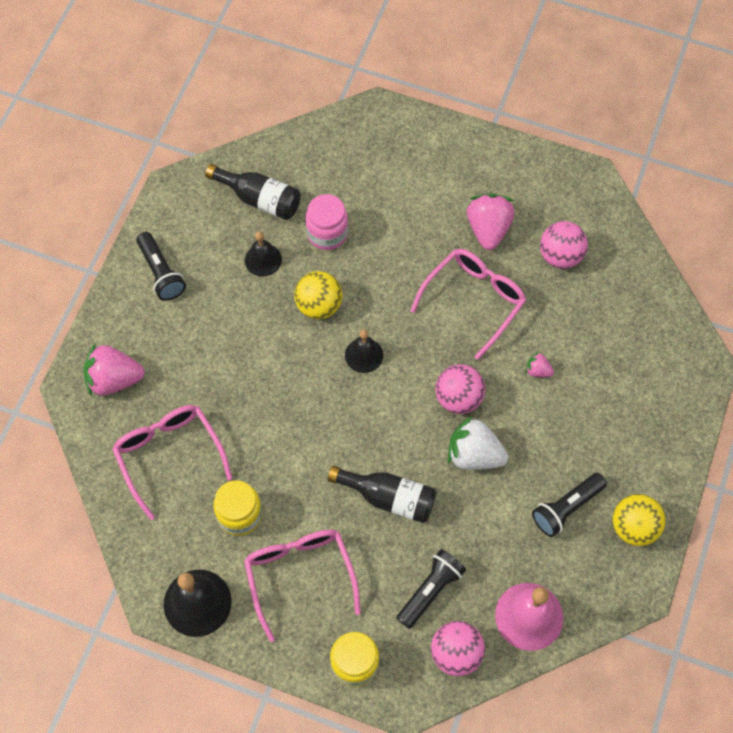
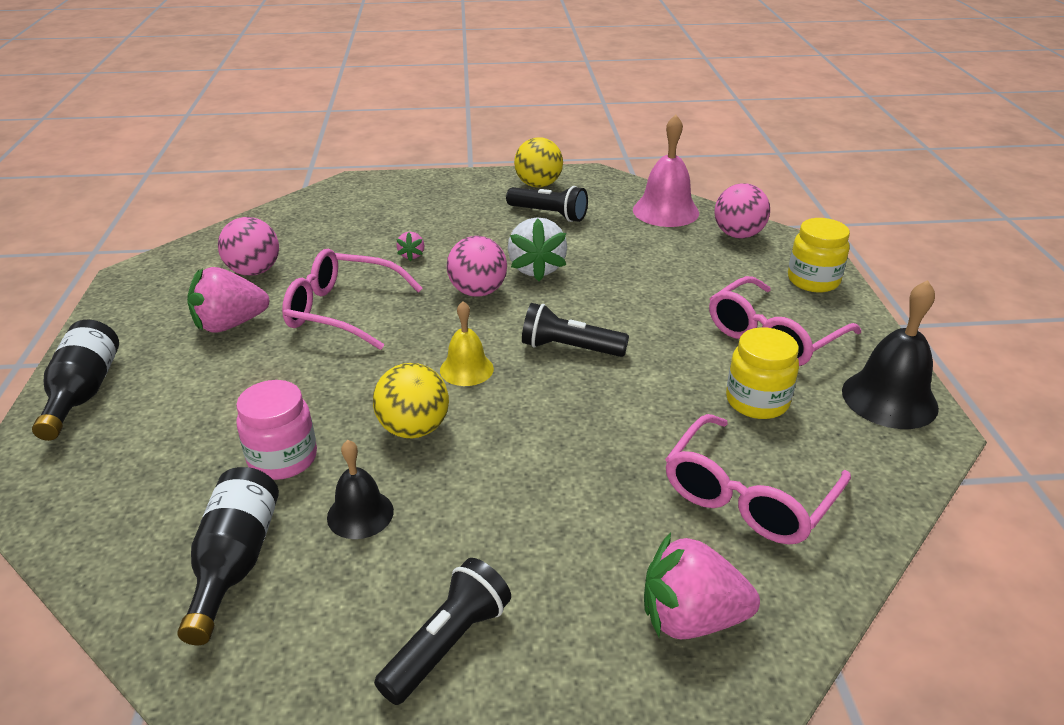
camera: 115 degrees left, 30 degrees down
pink strawberry [83,344,145,396] -> pink strawberry turned 120 degrees clockwise [644,532,760,639]
black bottle [327,466,436,523] -> black bottle moved to [32,320,119,441]
black bell [345,329,383,373] -> yellow bell [440,301,494,386]
black flashlight [396,549,466,629] -> black flashlight moved to [522,303,629,357]

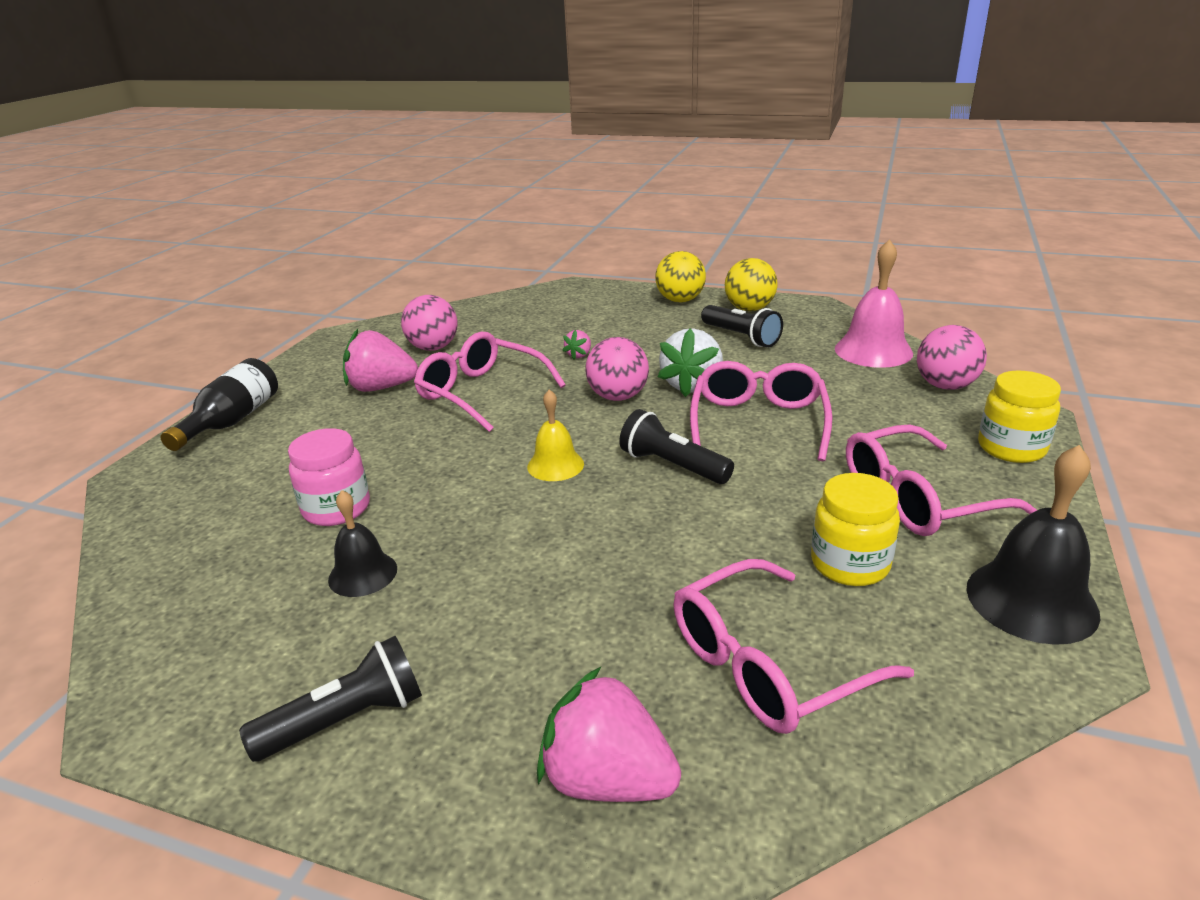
camera: 25 degrees right, 5 degrees down
black bottle [177,467,279,645] -> none
yellow ball [373,363,449,438] -> yellow ball moved to [655,251,706,303]
none -> pink glasses [690,361,832,461]

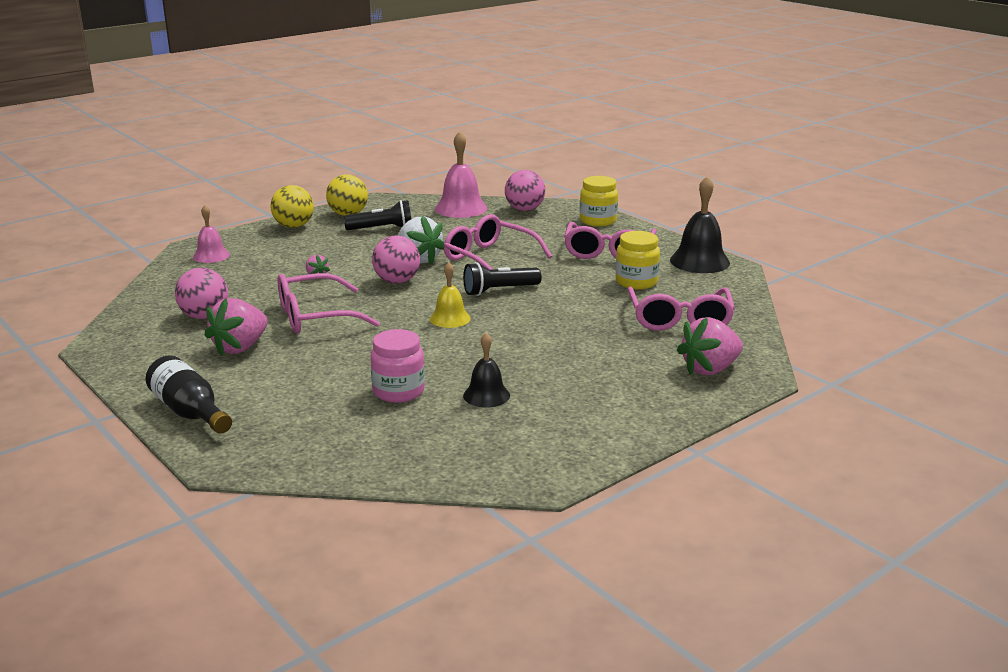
camera: 60 degrees left, 5 degrees down
black flashlight [239,636,422,762] -> none
none -> pink bell [193,205,230,263]

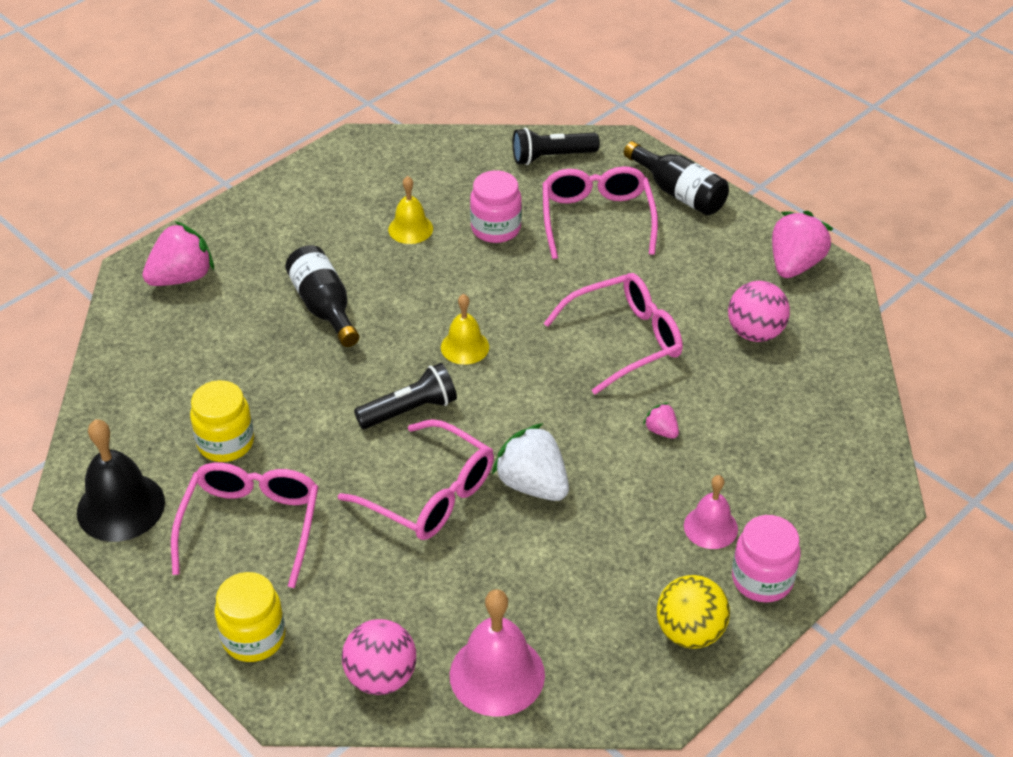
camera: 175 degrees right, 20 degrees up
pink bell [193,205,230,263] -> pink bell moved to [684,475,738,549]
pink strawberry [204,298,268,356] -> pink strawberry moved to [772,211,833,278]
yellow ball [271,185,314,228] -> pink jar [732,515,801,603]
black flashlight [344,200,411,230] -> black flashlight moved to [513,128,600,165]
pink ball [372,235,420,284] -> none
black bell [463,333,510,408] -> yellow bell [388,176,433,244]
pink glasses [628,287,735,331] -> pink glasses moved to [543,166,658,259]
none -> black bottle [285,245,359,347]

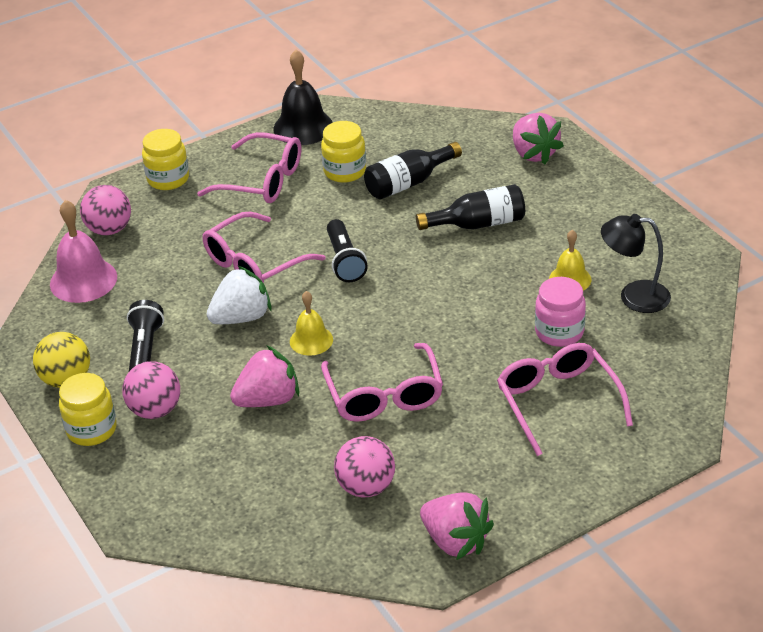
camera: 105 degrees right, 5 degrees down
yellow bell [441,294,489,365] -> yellow bell moved to [290,291,333,356]
black flashlight [513,128,600,165] -> black flashlight moved to [127,300,164,371]
pink glasses [543,166,658,259] -> pink glasses turned 120 degrees counterclockwise [497,343,633,456]
black bottle [624,141,729,216] -> black bottle moved to [364,142,462,199]
pink strawberry [643,402,679,439] -> pink strawberry [230,345,299,407], size x2.06
pink bell [684,475,738,549] -> pink ball [122,361,180,419]
pink jar [732,515,801,603] -> yellow jar [59,373,117,446]
none -> black lamp [601,214,671,313]

